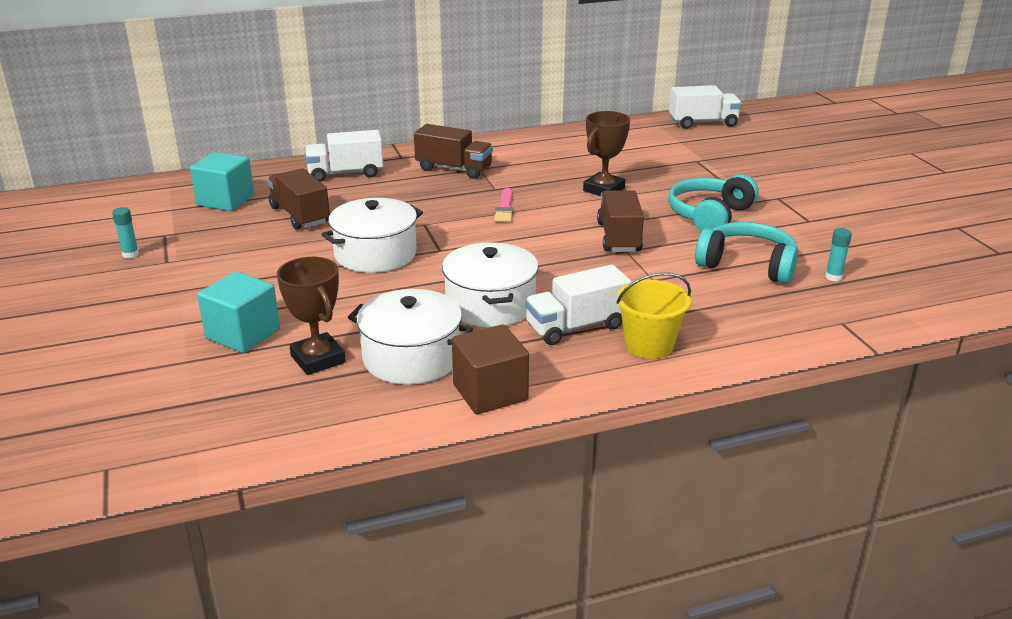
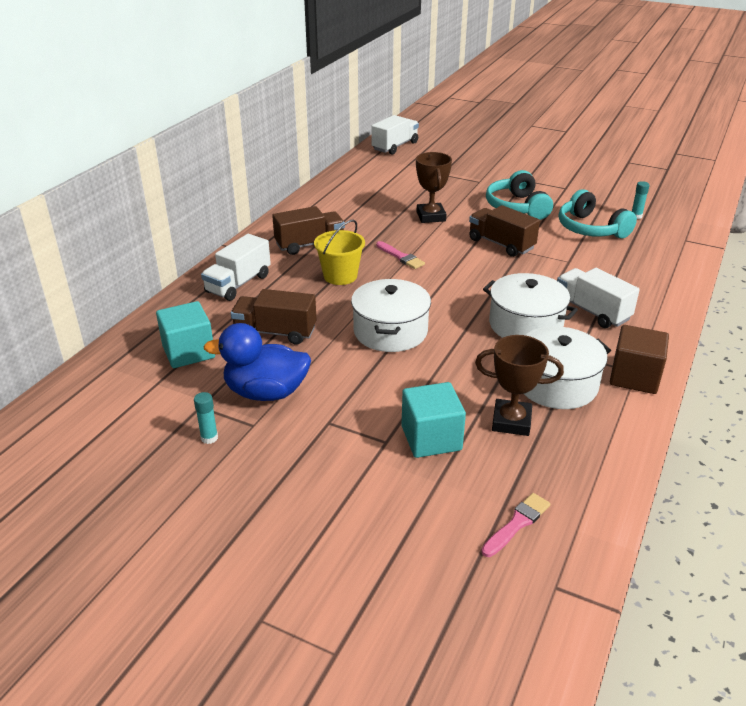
camera: 45 degrees left, 5 degrees up
white truck [525,264,631,345] -> white truck turned 120 degrees clockwise [557,268,640,328]
yellow bucket [616,272,691,359] -> yellow bucket moved to [314,220,365,285]
turquoise headphones [695,222,798,284] -> turquoise headphones turned 105 degrees counterclockwise [559,189,637,238]
none -> blue duck [203,323,311,401]
none -> pink brush [481,493,550,557]

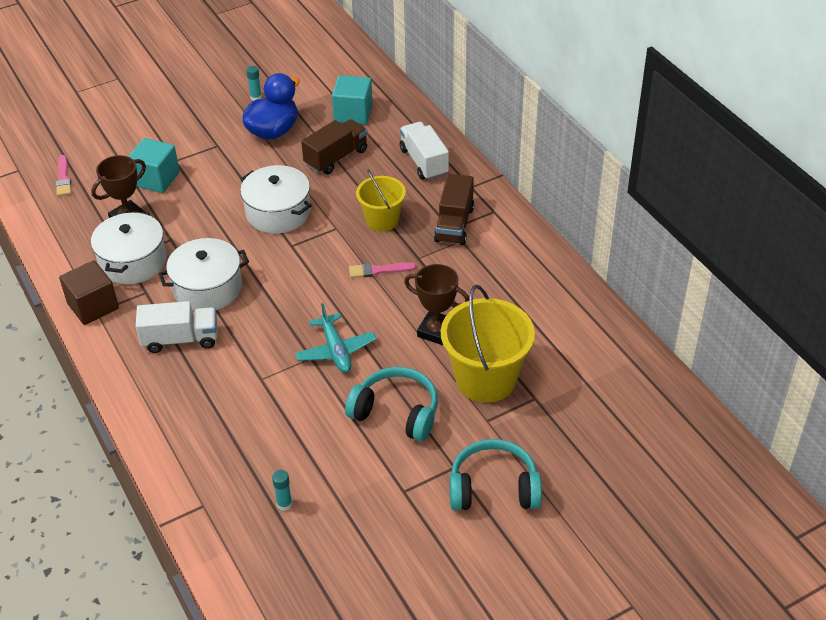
camera: 125 degrees right, 10 degrees up
white truck [372,115,419,155] -> none
brown truck [469,205,540,257] -> turquoise plane [295,303,376,373]
turquoise headphones [559,189,637,238] -> turquoise headphones moved to [450,439,542,510]
none -> yellow bucket [441,285,535,403]

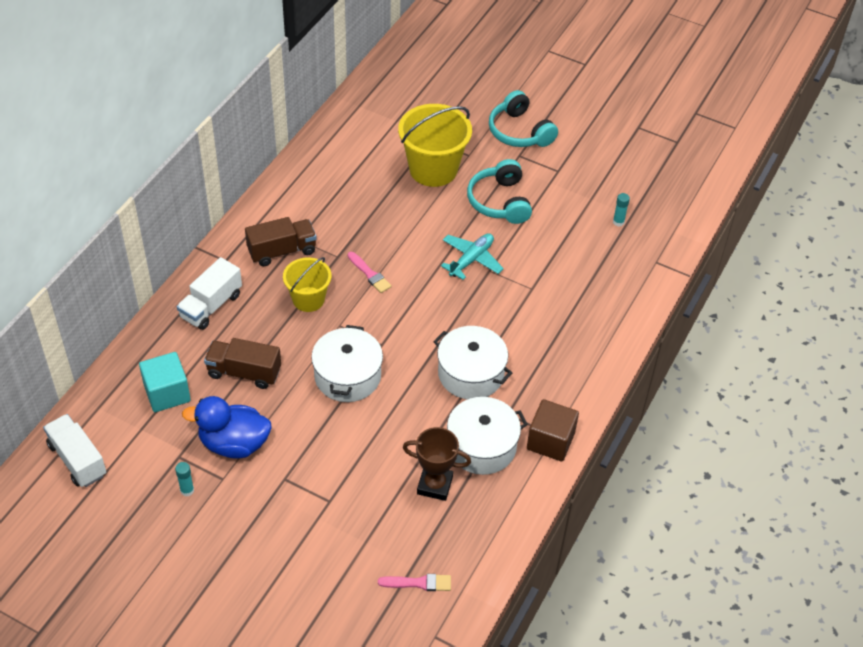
camera: 125 degrees left, 5 degrees up
pink brush [56,155,71,196] -> pink brush turned 45 degrees clockwise [378,574,451,591]
turquoise cube [128,138,180,193] -> none
white truck [136,301,217,353] -> white truck moved to [43,414,106,487]
brown trophy [404,264,469,345] -> none

